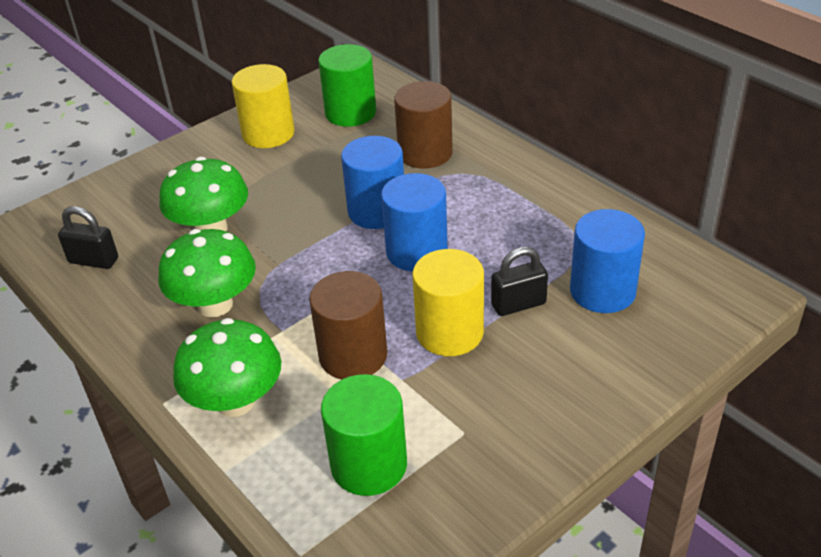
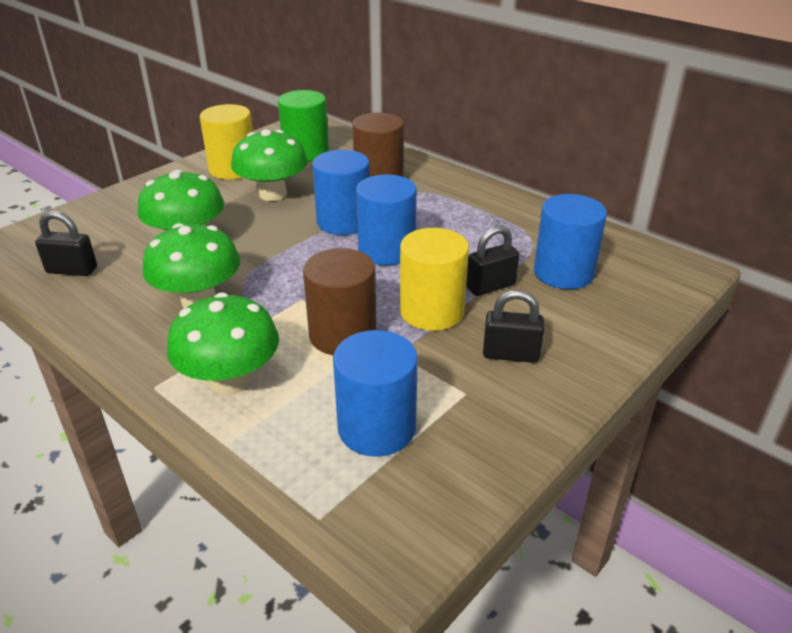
camera: 10 degrees left, 5 degrees down
green cylinder [321,374,407,496] -> blue cylinder [333,330,418,457]
none -> green mushroom [231,129,308,201]
none -> black padlock [483,290,544,363]

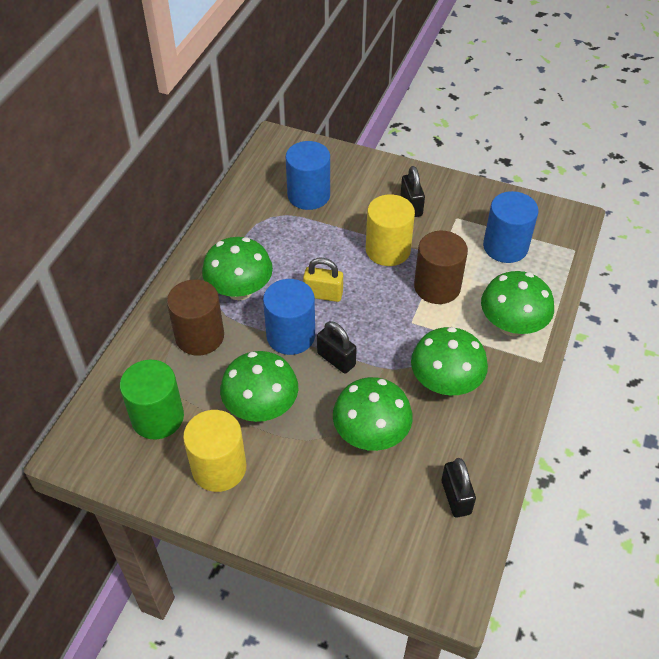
camera: 110 degrees left, 15 degrees up
blue cylinder [356,175,417,265] -> yellow padlock [303,258,343,302]
black padlock [466,225,519,296] -> black padlock moved to [317,321,357,374]
none -> green mushroom [202,237,273,301]

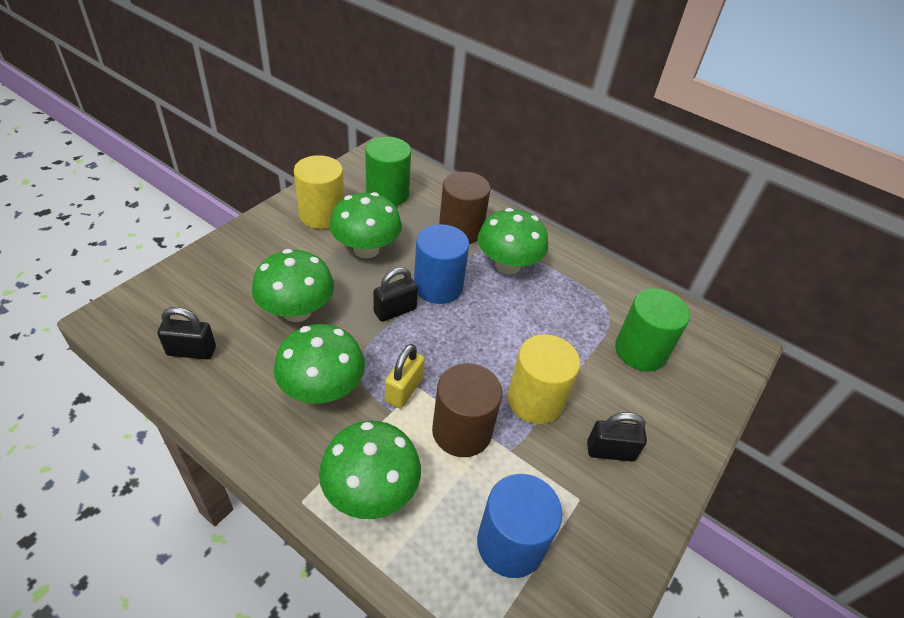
camera: 100 degrees right, 5 degrees down
blue cylinder [286,141,330,210] -> green cylinder [615,288,690,371]
yellow padlock [303,258,343,302] -> yellow padlock moved to [385,344,425,409]

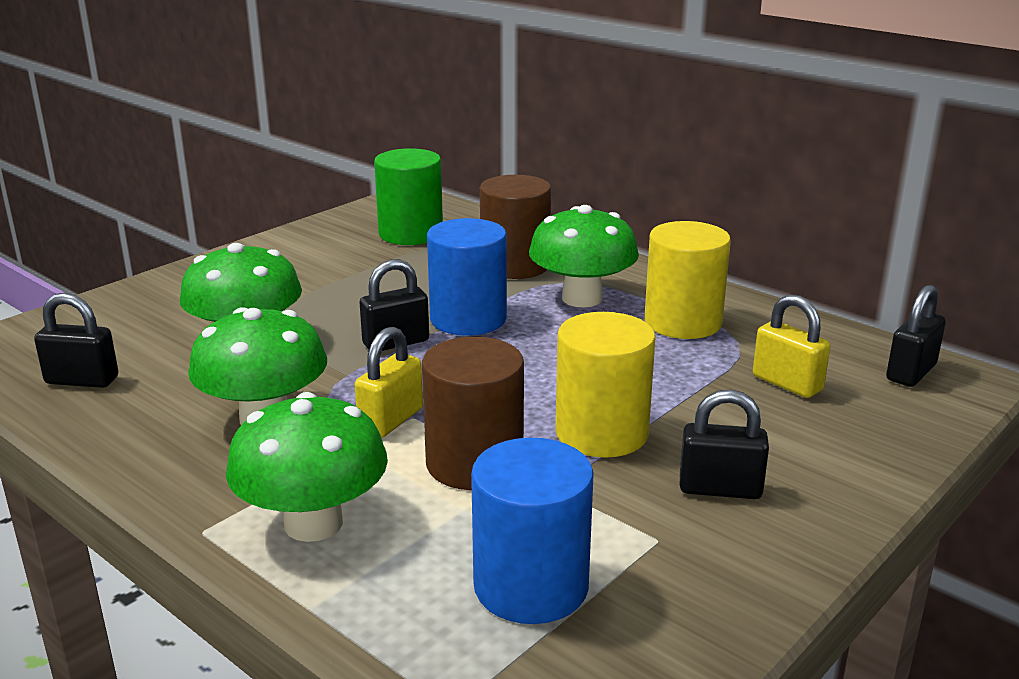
camera: 10 degrees right, 20 degrees down
yellow cylinder [294,155,344,229] -> yellow cylinder moved to [644,221,731,339]
green mushroom [329,192,402,259] -> none
green cylinder [615,288,690,371] -> yellow padlock [753,294,830,398]
none -> black padlock [886,285,946,387]

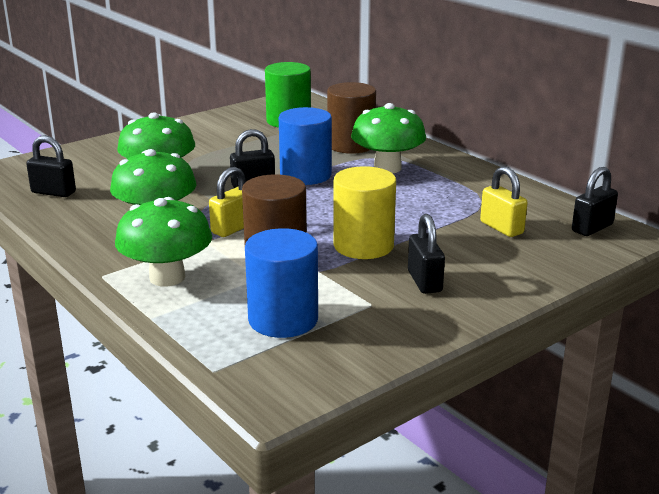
camera: 10 degrees right, 0 degrees up
yellow cylinder [644,221,731,339] -> none
black padlock [680,389,769,499] -> black padlock turned 60 degrees clockwise [408,214,445,294]

